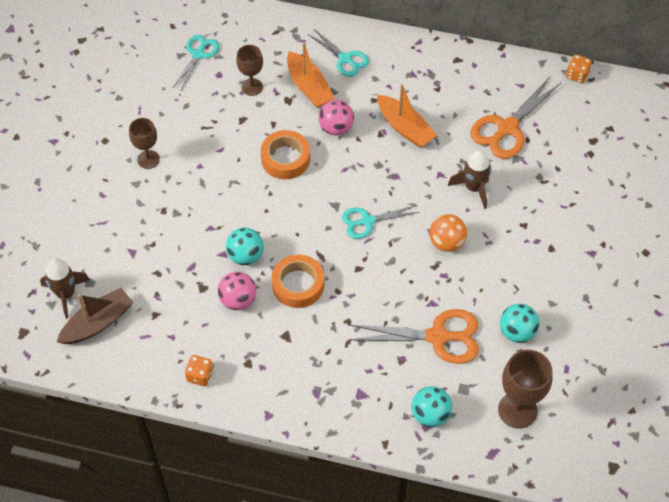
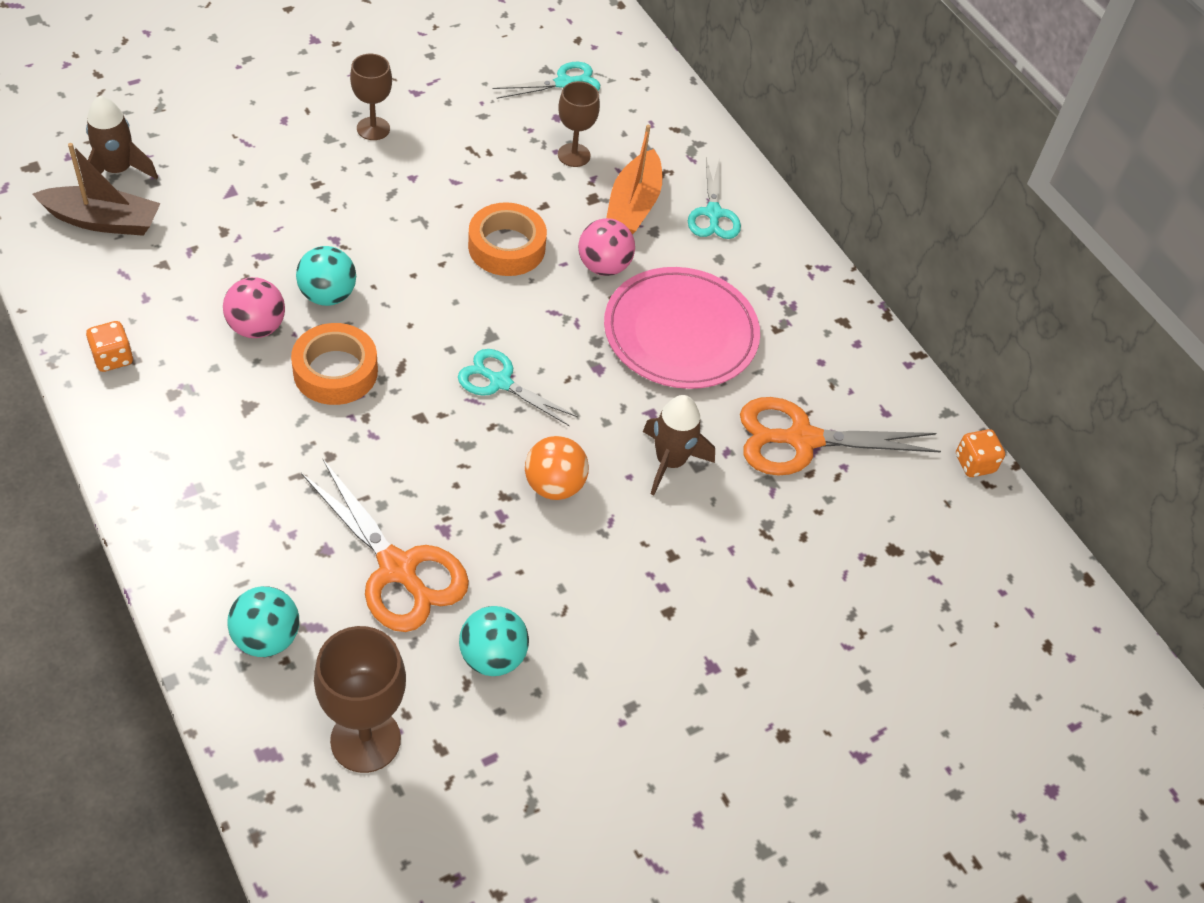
camera: 40 degrees right, 5 degrees down
orange boat [377,84,437,148] -> pink plate [604,267,760,389]

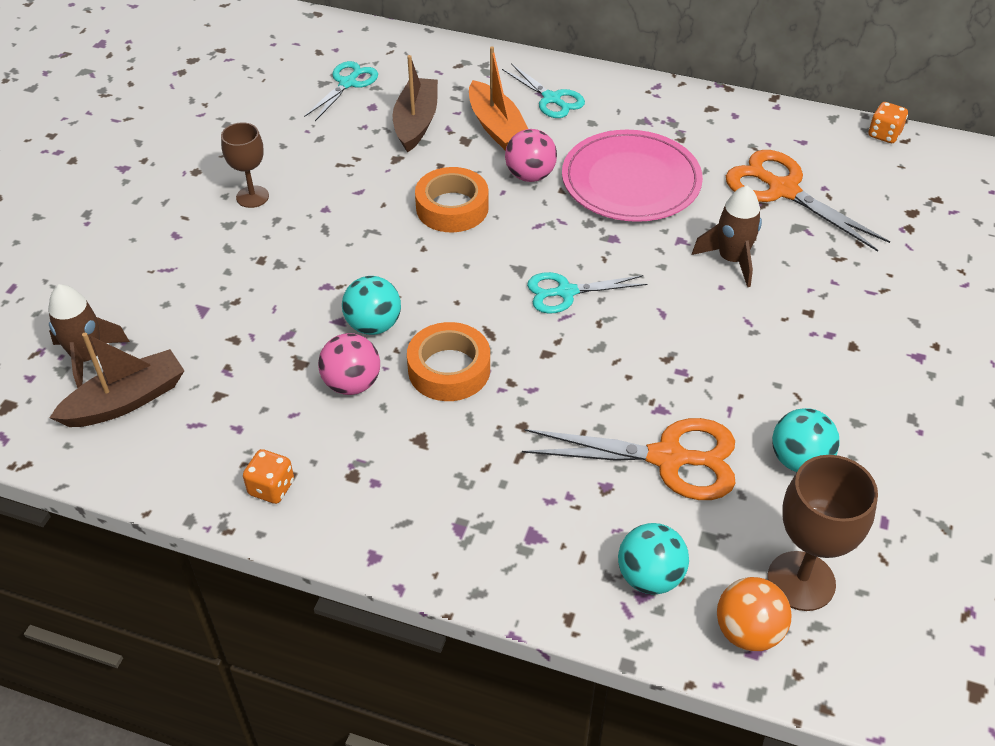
camera: 35 degrees left, 5 degrees down
orange ball [525,436,589,500] -> orange ball moved to [717,577,791,651]
brown goblet [558,81,600,167] -> brown boat [392,55,438,153]
orange scissors [740,397,941,476] -> orange scissors turned 90 degrees clockwise [726,150,891,252]

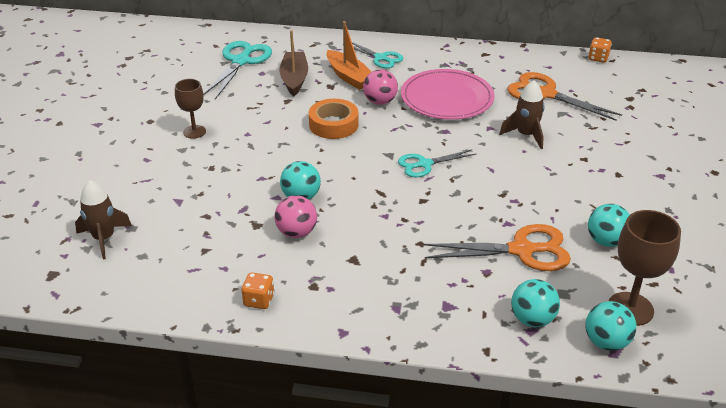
camera: 10 degrees left, 10 degrees down
brown boat [49,333,184,427] -> none
turquoise scissors [304,61,378,121] -> turquoise scissors [203,41,272,99], size x1.58
orange tape [407,322,490,401] -> none
orange ball [717,577,791,651] -> turquoise ball [585,301,636,351]

